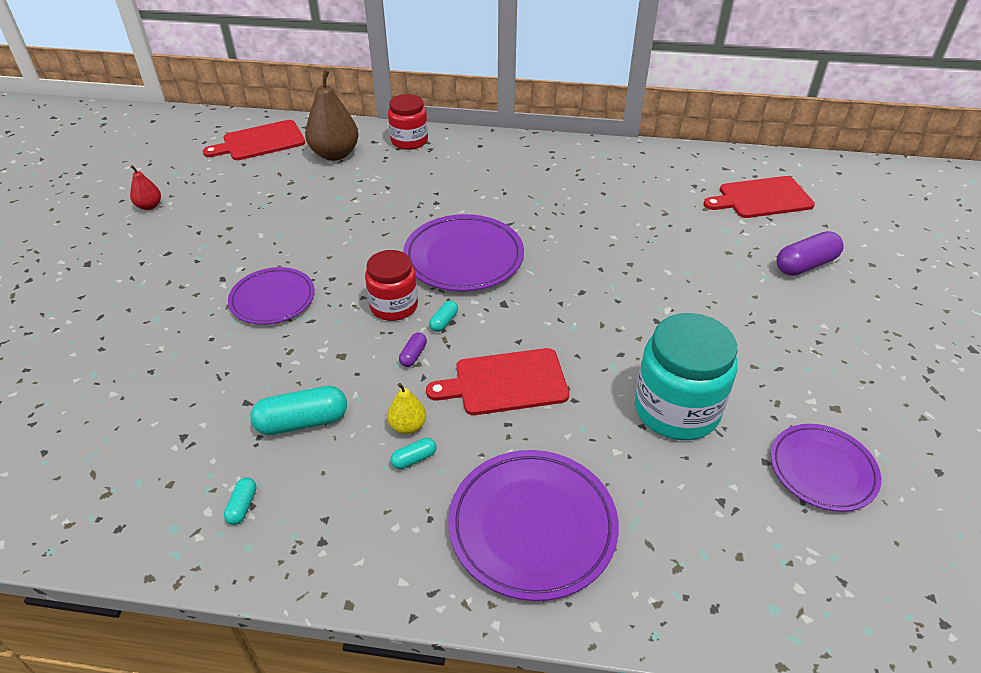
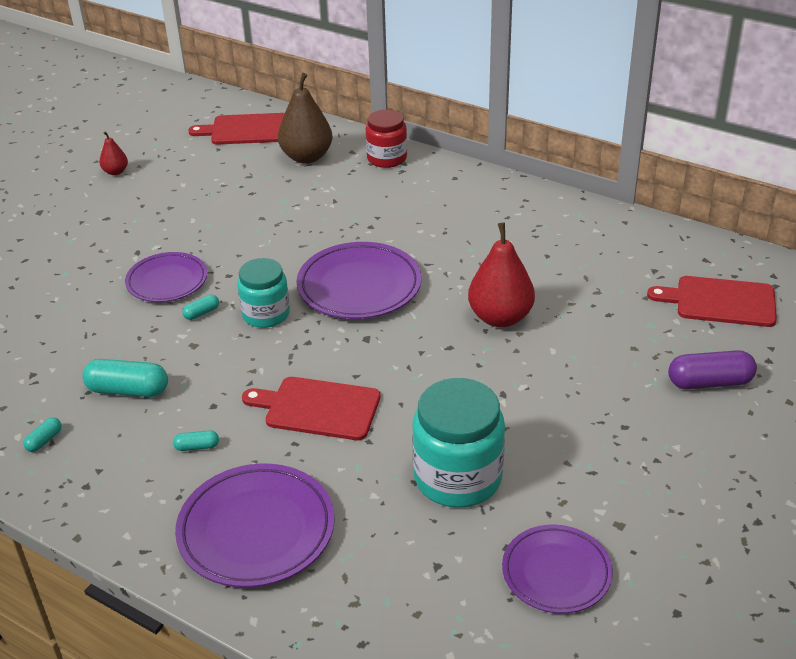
camera: 25 degrees right, 5 degrees down
red jar [365,250,418,321] -> turquoise jar [237,258,290,328]
yellow pear [387,383,426,434] -> none
purple capsule [399,333,427,367] -> none
turquoise capsule [429,301,458,332] -> turquoise capsule moved to [182,295,219,320]
none -> red pear [468,222,535,327]

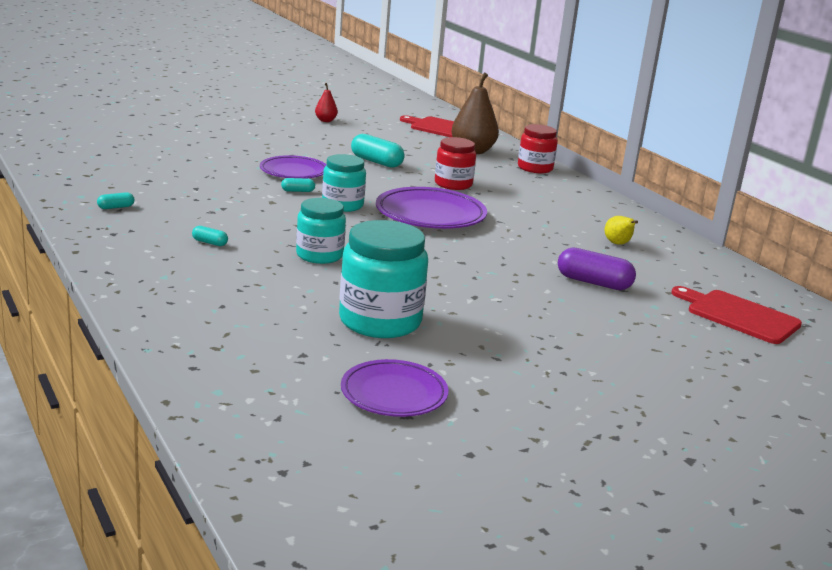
camera: 25 degrees right, 15 degrees down
turquoise capsule [82,359,168,397] -> turquoise capsule moved to [351,134,405,168]
purple plate [175,463,335,588] -> none
red cutting board [242,377,380,440] -> turquoise jar [296,198,346,264]
red pear [468,222,535,327] -> none
purple capsule [668,350,757,389] -> purple capsule moved to [558,247,636,290]
none -> red jar [435,137,476,190]
none -> yellow pear [605,216,638,245]

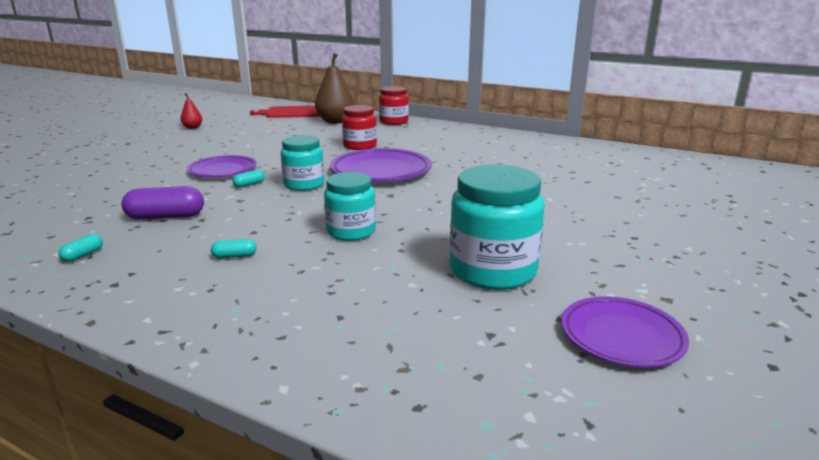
camera: 30 degrees left, 0 degrees up
turquoise capsule [351,134,405,168] -> none
purple capsule [558,247,636,290] -> purple capsule moved to [122,186,204,220]
yellow pear [605,216,638,245] -> none
red cutting board [671,286,802,344] -> none

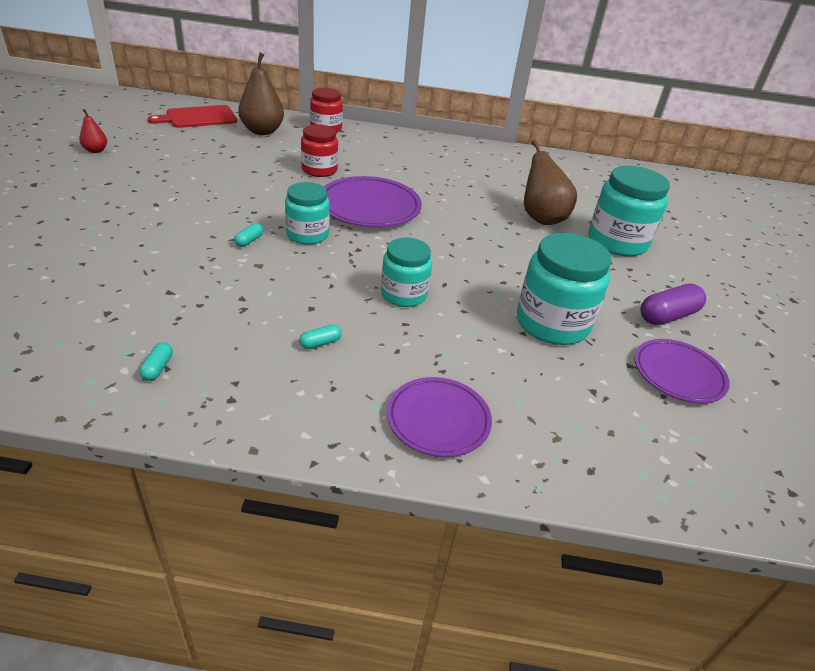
camera: 25 degrees left, 15 degrees up
purple capsule [122,186,204,220] -> purple capsule moved to [641,284,706,325]
purple plate [187,155,257,178] -> purple plate moved to [387,377,492,457]
none -> brown pear [524,139,577,225]
none -> turquoise jar [589,166,670,256]

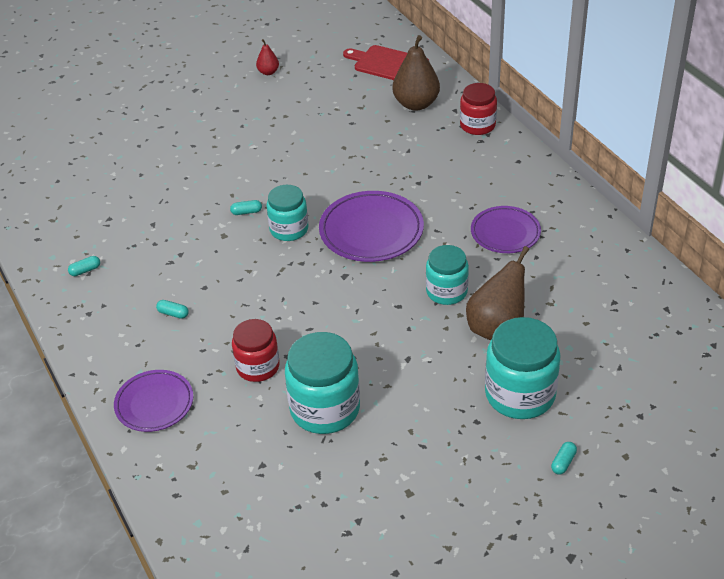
camera: 60 degrees right, 5 degrees up
red jar [301,124,338,177] -> red jar moved to [232,319,280,382]
turquoise jar [381,238,432,307] -> turquoise jar moved to [426,245,469,305]
purple plate [634,339,730,403] -> purple plate moved to [471,206,541,253]
purple capsule [641,284,706,325] -> none
none -> turquoise capsule [551,442,577,474]

